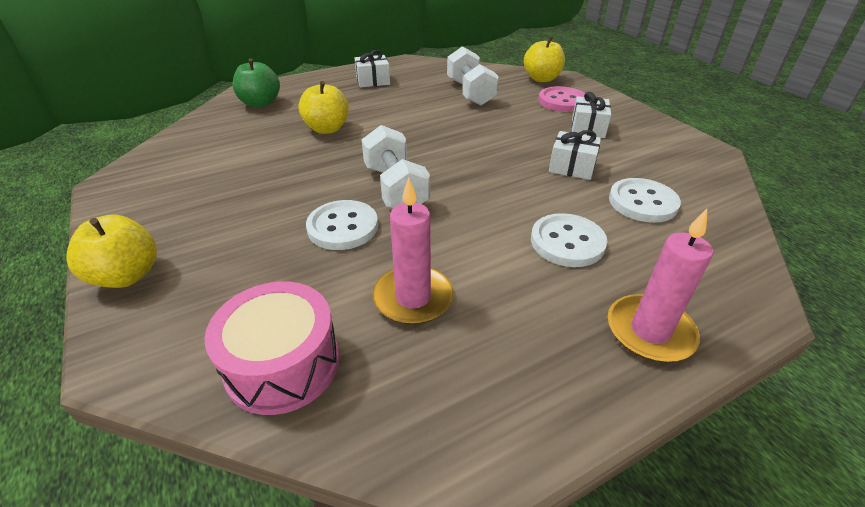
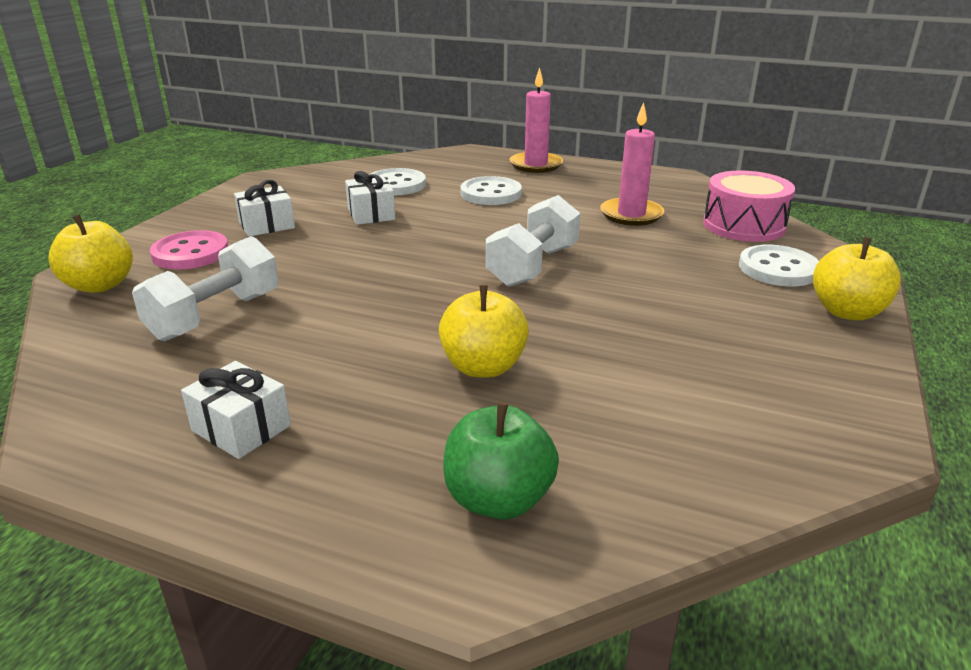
camera: 130 degrees left, 10 degrees down
white button [306,200,378,250] -> white button moved to [739,245,819,287]

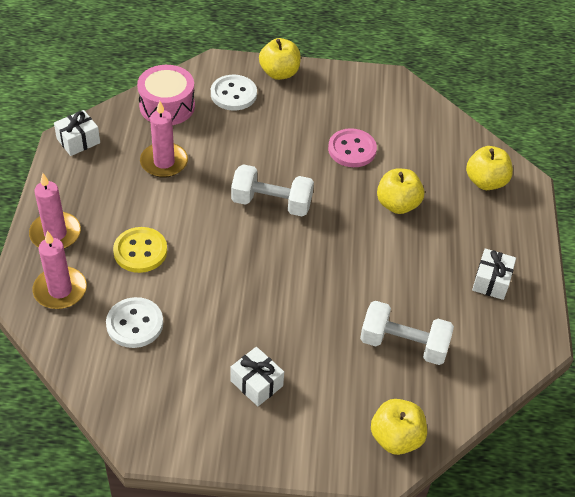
camera: 110 degrees left, 20 degrees up
pink button [150,230,228,269] -> pink button moved to [328,128,377,167]
white gift [345,171,395,225] -> white gift moved to [54,110,100,156]
green apple [443,402,559,520] -> yellow apple [466,146,513,190]
white button [460,176,522,205] -> yellow button [113,227,167,273]
none -> pink candle [33,231,87,309]

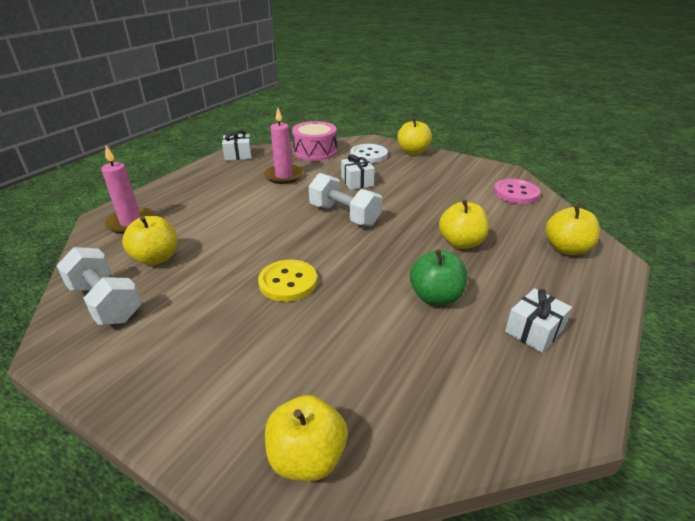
camera: 30 degrees right, 15 degrees down
pink candle [29,173,81,249] -> none
white button [106,297,163,348] -> yellow apple [122,216,177,265]
yellow button [113,227,167,273] -> yellow button moved to [258,260,317,302]
white gift [231,347,284,406] -> white gift moved to [341,154,375,190]
pink button [328,128,377,167] -> pink button moved to [494,179,540,204]
white dumbbell [360,301,454,365] -> white dumbbell moved to [56,247,142,325]
none -> green apple [410,249,467,306]

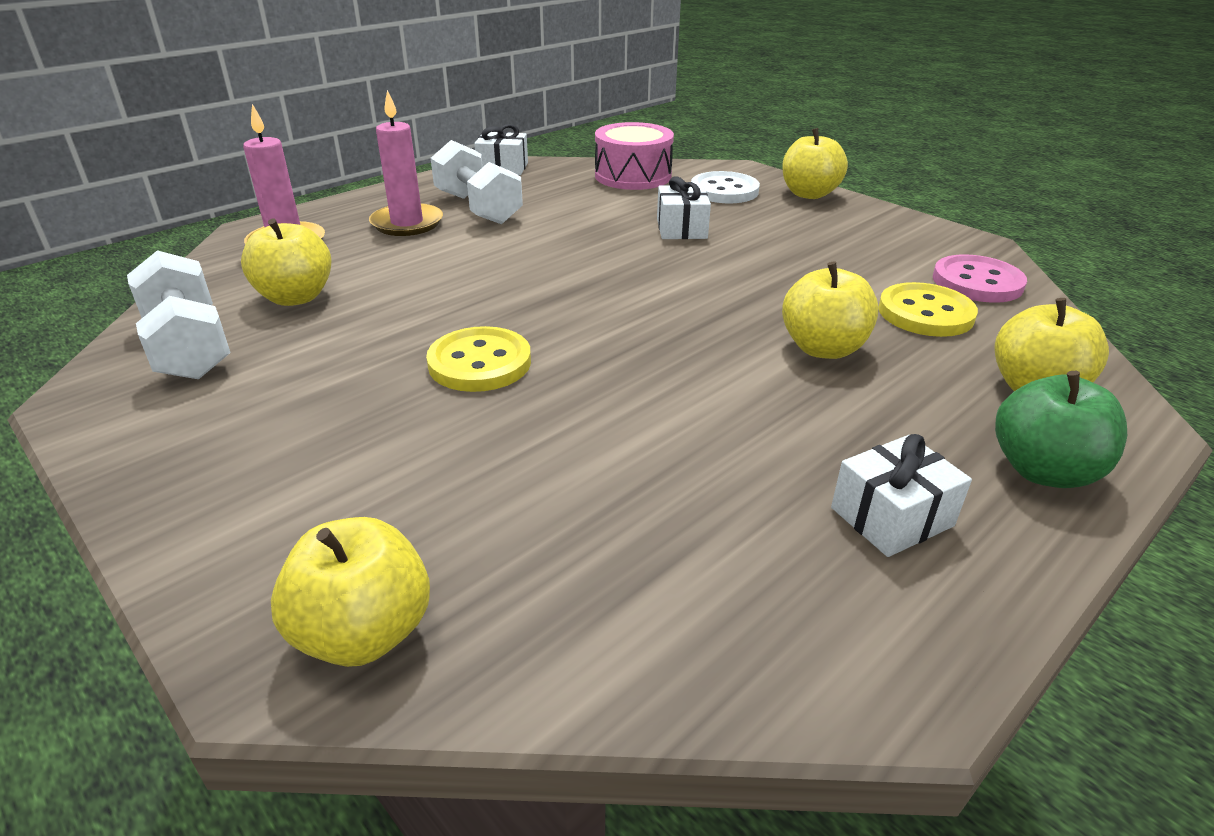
camera: 15 degrees right, 0 degrees up
pink candle [264,108,304,184] -> pink candle moved to [369,90,443,236]
white dumbbell [309,173,382,226] -> white dumbbell moved to [431,140,523,224]
green apple [410,249,467,306] -> green apple moved to [995,371,1127,488]
none -> yellow button [878,282,978,337]

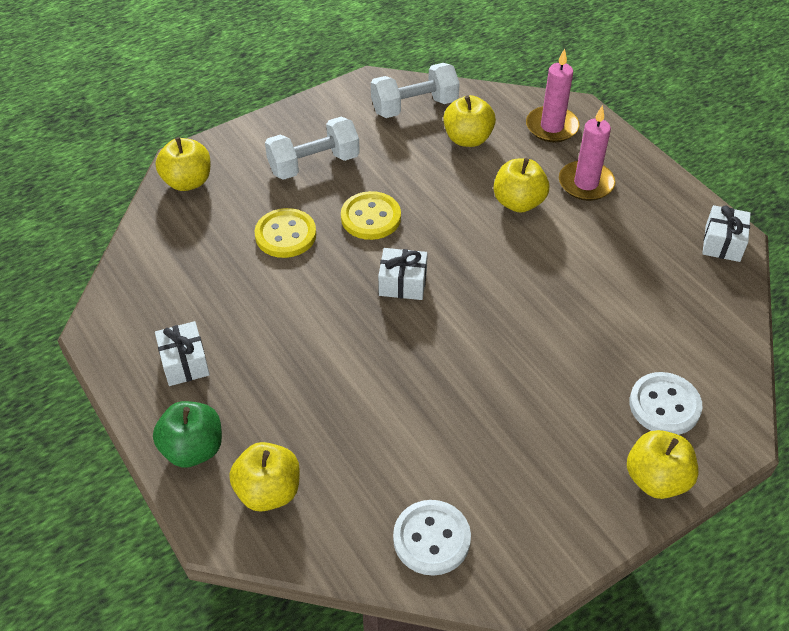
camera: 100 degrees right, 15 degrees up
white dumbbell [431,140,523,224] -> white dumbbell moved to [265,117,360,180]
pink drum [595,122,674,190] -> none
white gift [657,177,711,239] -> white gift moved to [378,248,428,300]
yellow apple [782,261,879,359] -> yellow apple moved to [494,158,549,213]
yellow button [878,282,978,337] -> yellow button moved to [255,208,316,258]
pink button [933,254,1027,303] -> white button [393,500,471,576]

